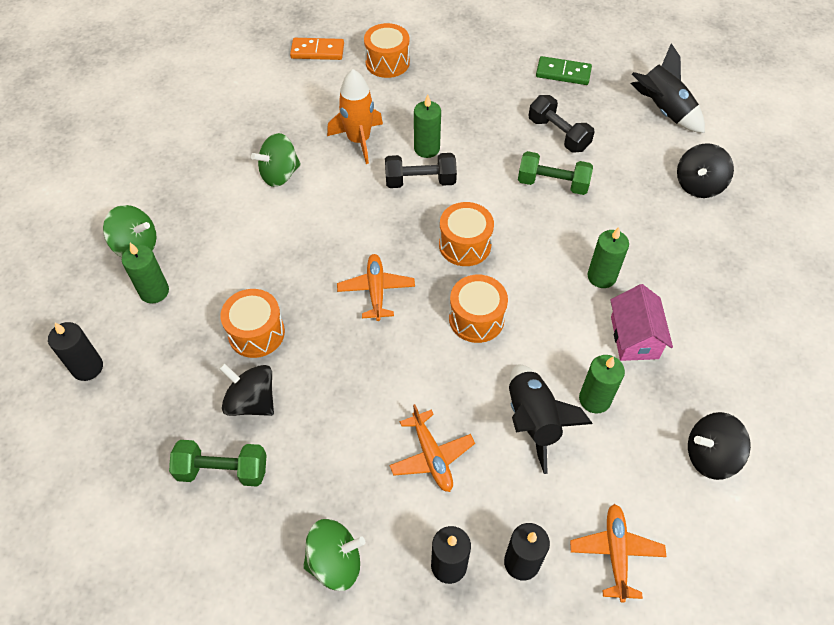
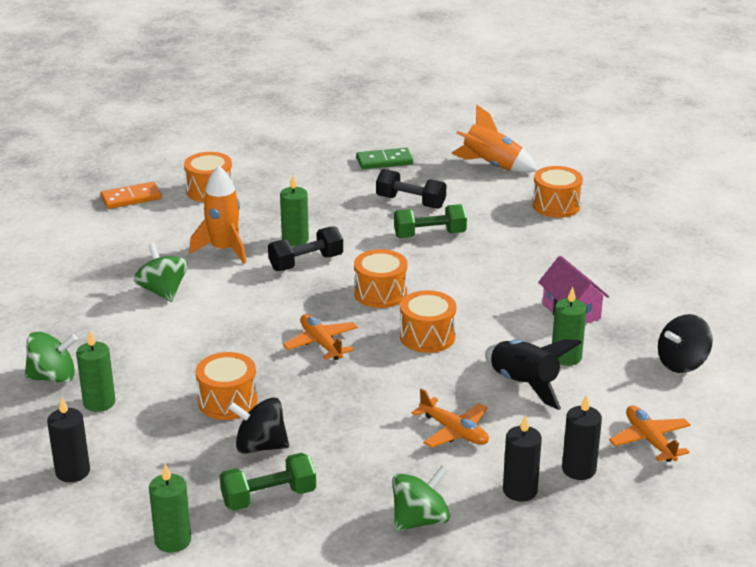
camera: 25 degrees left, 25 degrees down
green spinning top [251,133,301,187] -> green spinning top turned 120 degrees clockwise [134,243,188,302]
green candle [587,227,629,288] -> green candle moved to [149,464,191,553]
black rocket [631,43,705,133] -> orange rocket [451,105,538,173]
black spinning top [677,143,734,198] -> orange drum [532,166,583,218]

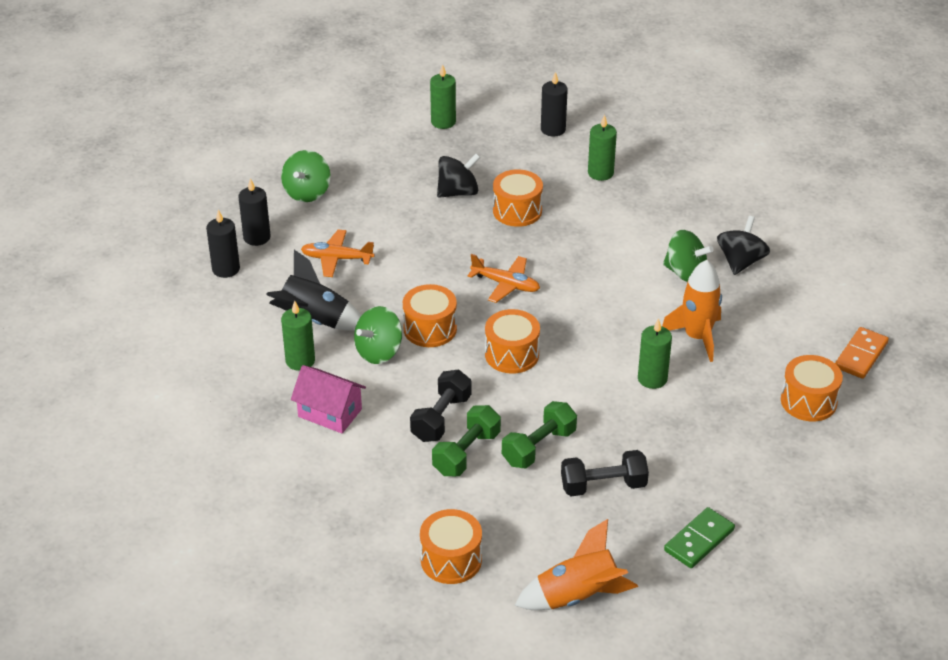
camera: 145 degrees right, 10 degrees up
green spinning top [25,331,78,383] -> green spinning top moved to [354,306,402,364]
green dumbbell [220,453,316,511] -> green dumbbell moved to [432,405,501,476]
black dumbbell [268,226,343,271] -> black dumbbell moved to [410,370,472,442]
orange plane [609,405,691,462] -> none
black spinning top [658,314,713,373] -> black spinning top moved to [717,216,770,275]

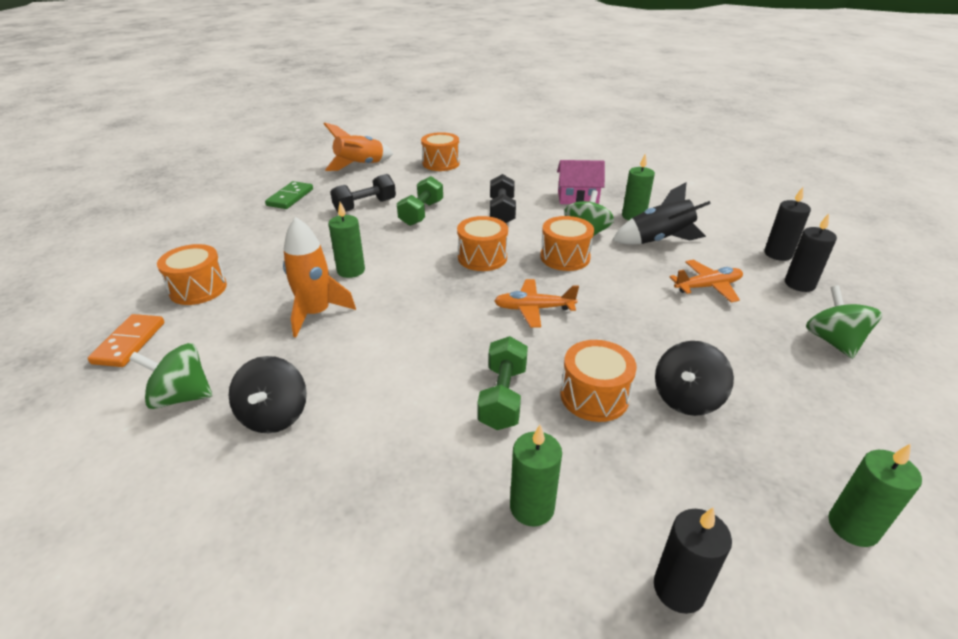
camera: 155 degrees right, 5 degrees down
green dumbbell [432,405,501,476] -> green dumbbell moved to [477,336,528,430]
green spinning top [663,230,714,282] -> green spinning top moved to [129,343,212,409]

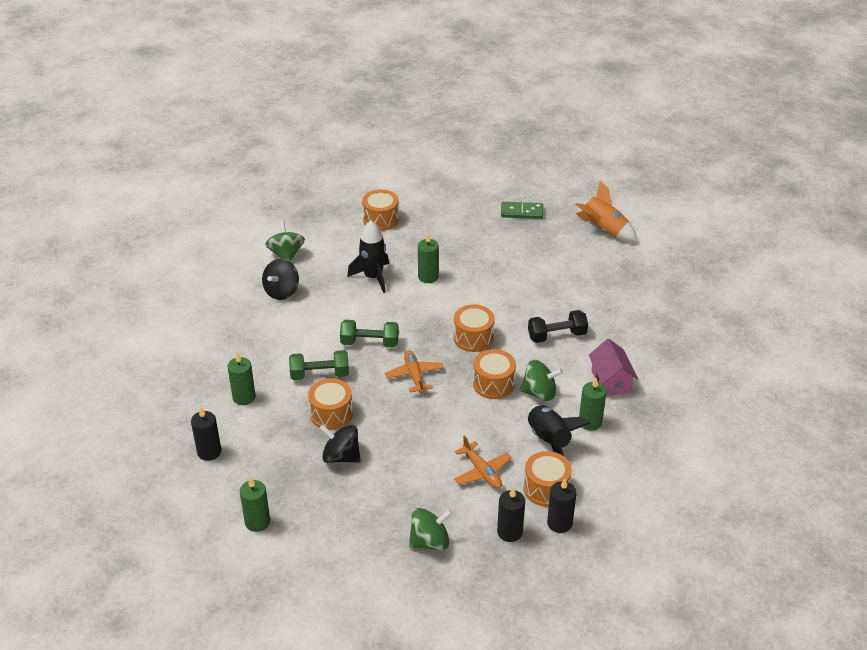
camera: 75 degrees right, 5 degrees up
orange domino [88,314,165,367] -> none
black spinning top [229,356,307,433] -> black spinning top turned 45 degrees counterclockwise [262,259,299,300]
orange rocket [283,217,356,337] -> black rocket [347,220,389,293]
black dumbbell [330,174,396,212] -> none
green dumbbell [397,176,443,226] -> green dumbbell moved to [340,320,399,348]
orange drum [421,132,460,171] -> orange drum moved to [524,451,572,507]

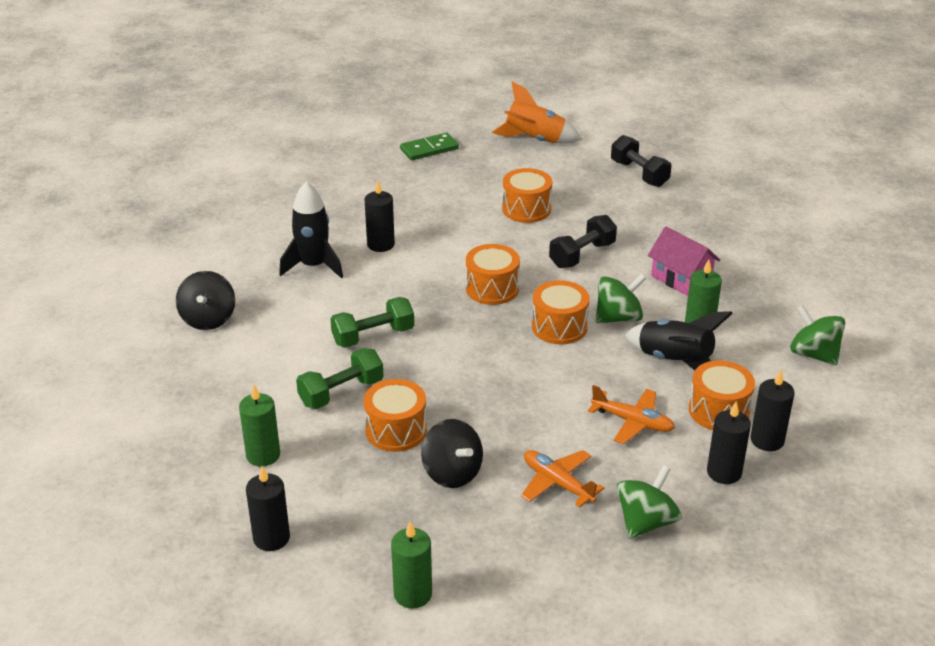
camera: 30 degrees left, 5 degrees down
green spinning top [265,221,305,262] -> green spinning top moved to [790,305,846,366]
black spinning top [319,425,361,463] -> black spinning top turned 120 degrees counterclockwise [421,419,483,488]
orange drum [362,189,399,231] -> orange drum moved to [502,168,552,223]
orange plane [385,350,444,393] -> orange plane moved to [521,450,604,508]
green candle [418,233,439,283] -> black candle [365,180,395,252]
none -> black dumbbell [611,135,671,187]

